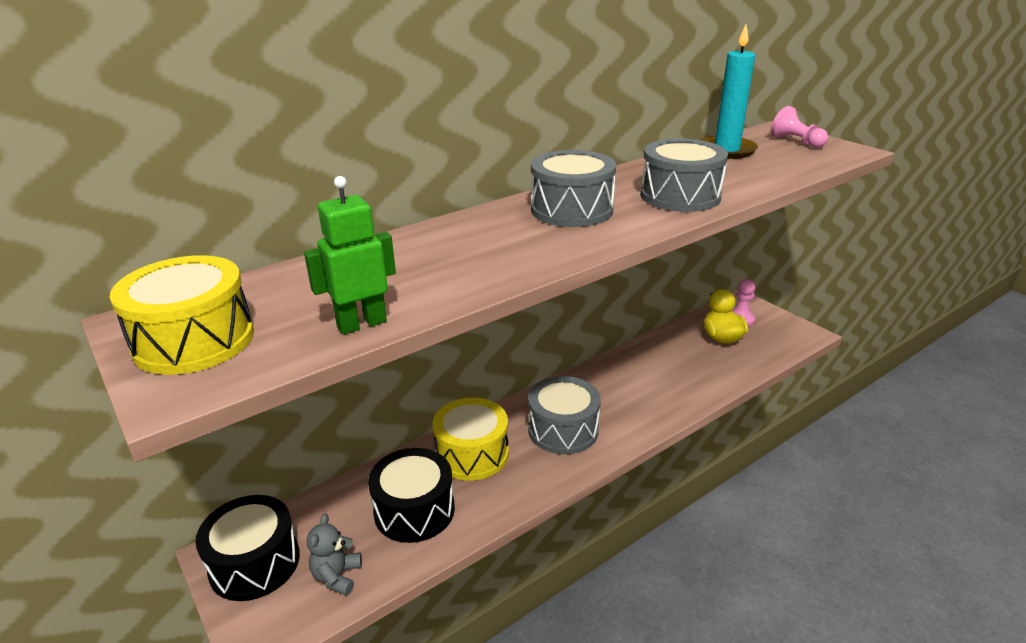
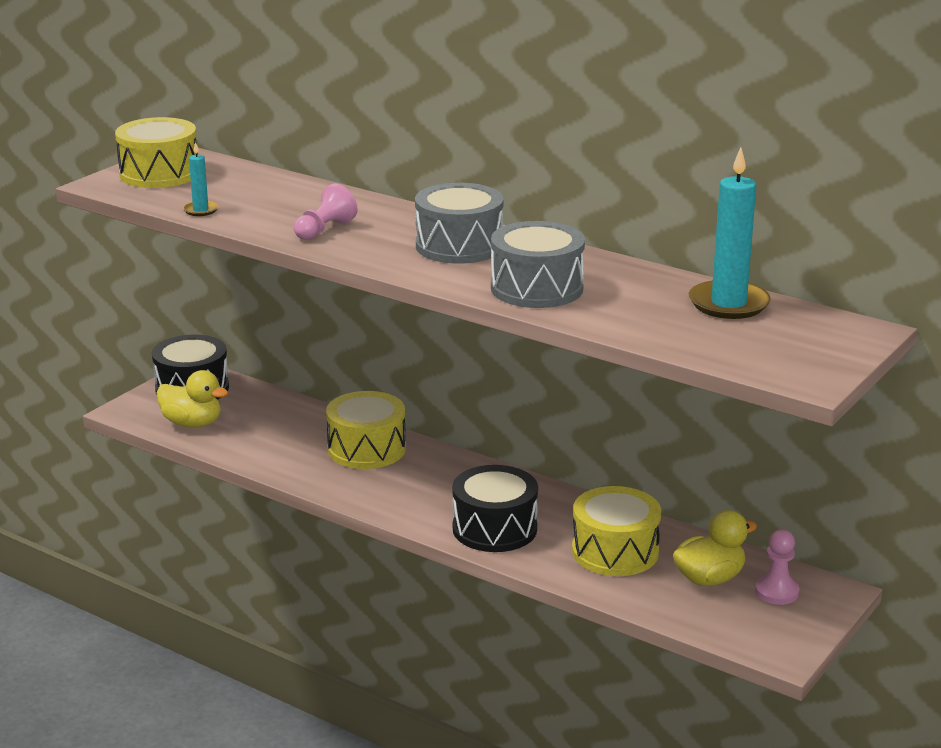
camera: 70 degrees right, 5 degrees down
green robot [304,176,396,335] -> turquoise candle [183,142,218,216]
grey teddy bear [307,514,362,596] -> yellow duck [157,370,228,428]
black drum [368,448,455,543] -> black drum moved to [452,465,538,552]
grey drum [528,376,601,454] -> none
pink pawn [771,106,828,148] -> pink pawn moved to [294,184,358,240]
none -> yellow drum [572,486,661,576]

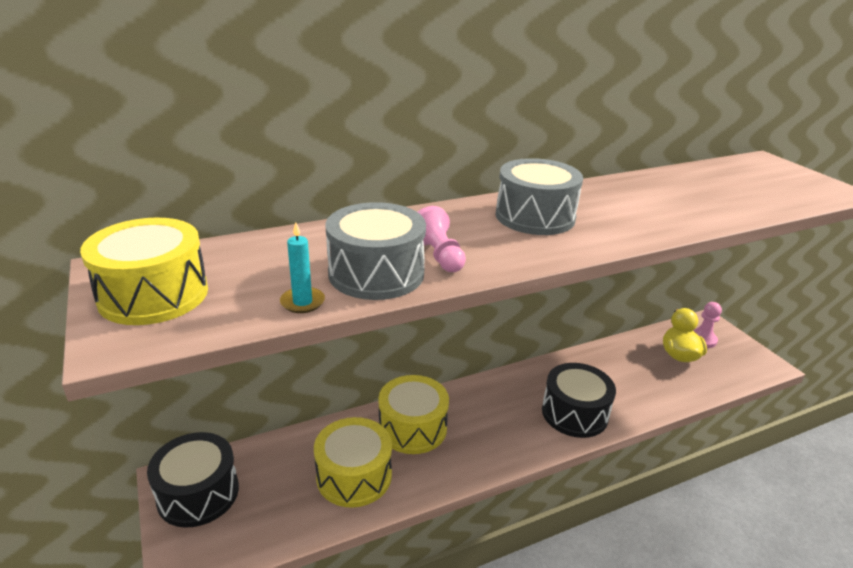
camera: 60 degrees left, 5 degrees up
yellow duck [157,370,228,428] -> none
grey drum [491,221,585,308] -> grey drum moved to [326,202,426,300]
yellow drum [572,486,661,576] -> yellow drum moved to [314,417,392,508]
turquoise candle [689,147,771,319] -> none

